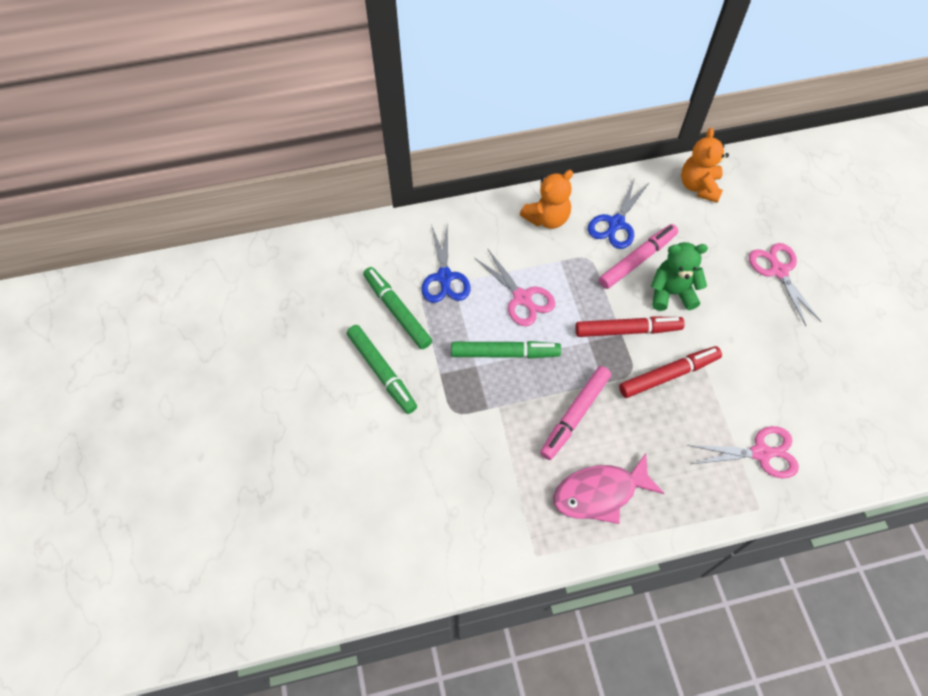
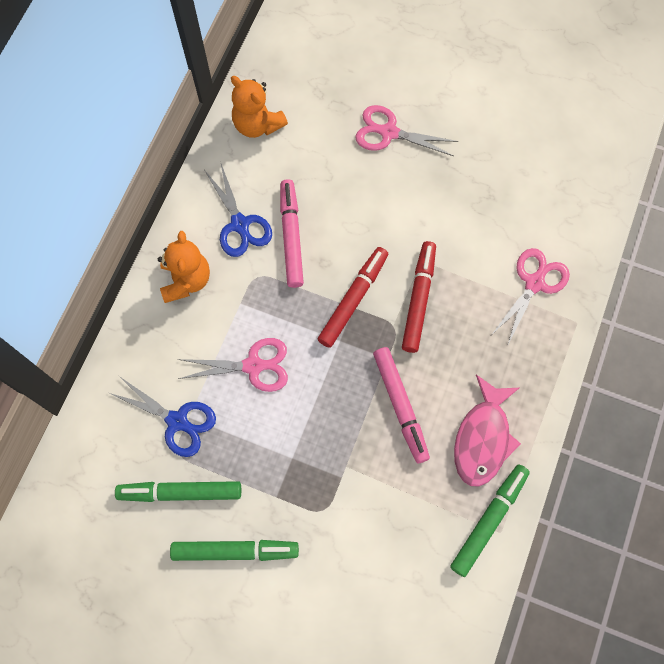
camera: 55 degrees left, 10 degrees up
green marker [451,341,561,359] -> green marker moved to [450,464,530,577]
green teddy bear [651,242,708,311] -> none

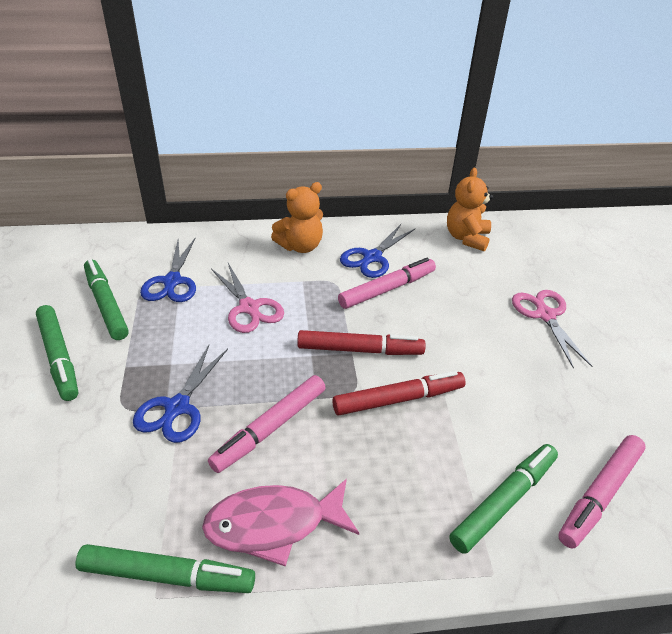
camera: 60 degrees right, 30 degrees down
pink scissors [492,248,570,346] -> green marker [449,444,558,554]
none -> blue scissors [133,345,228,443]
none -> pink marker [558,435,646,548]

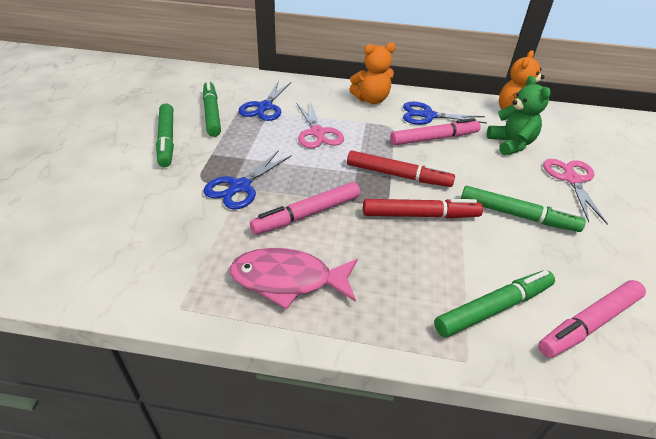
camera: 15 degrees right, 0 degrees up
green marker [75,544,255,593] -> green marker moved to [461,186,586,232]
blue scissors [340,224,415,278] -> blue scissors turned 45 degrees clockwise [403,102,487,125]
none -> green teddy bear [487,76,551,156]

